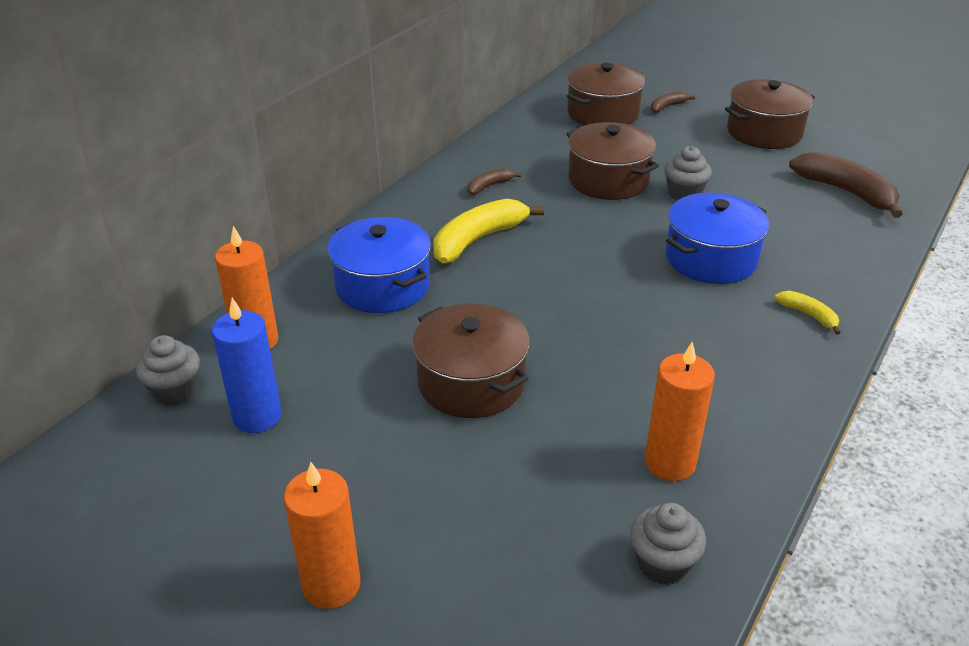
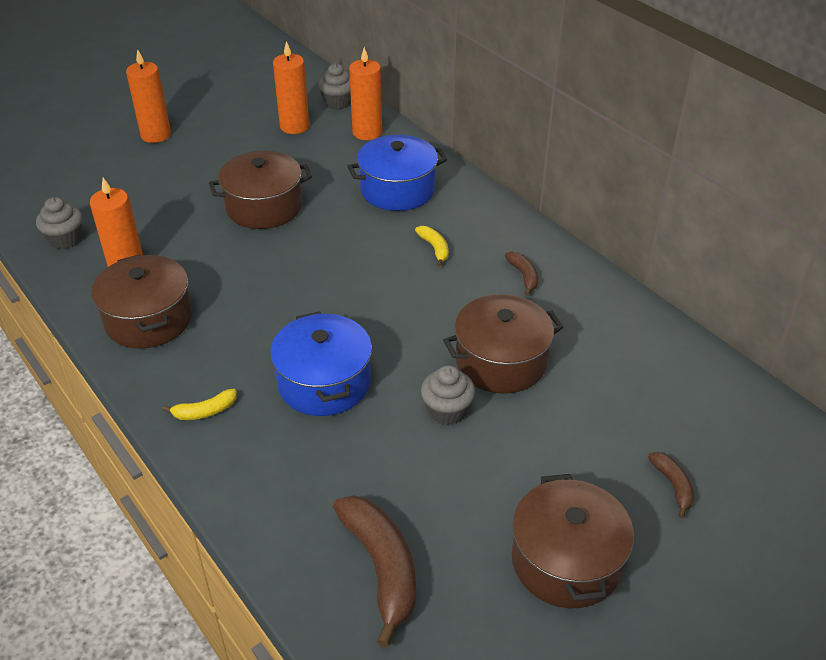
camera: 110 degrees right, 5 degrees up
blue candle [212,298,282,433] -> orange candle [273,41,310,134]
yellow banana [433,199,544,263] -> yellow banana [415,226,449,266], size x0.50
brown pot [567,62,645,126] -> brown pot moved to [91,254,192,349]
brown banana [789,152,902,218] -> brown banana turned 90 degrees counterclockwise [333,496,416,647]

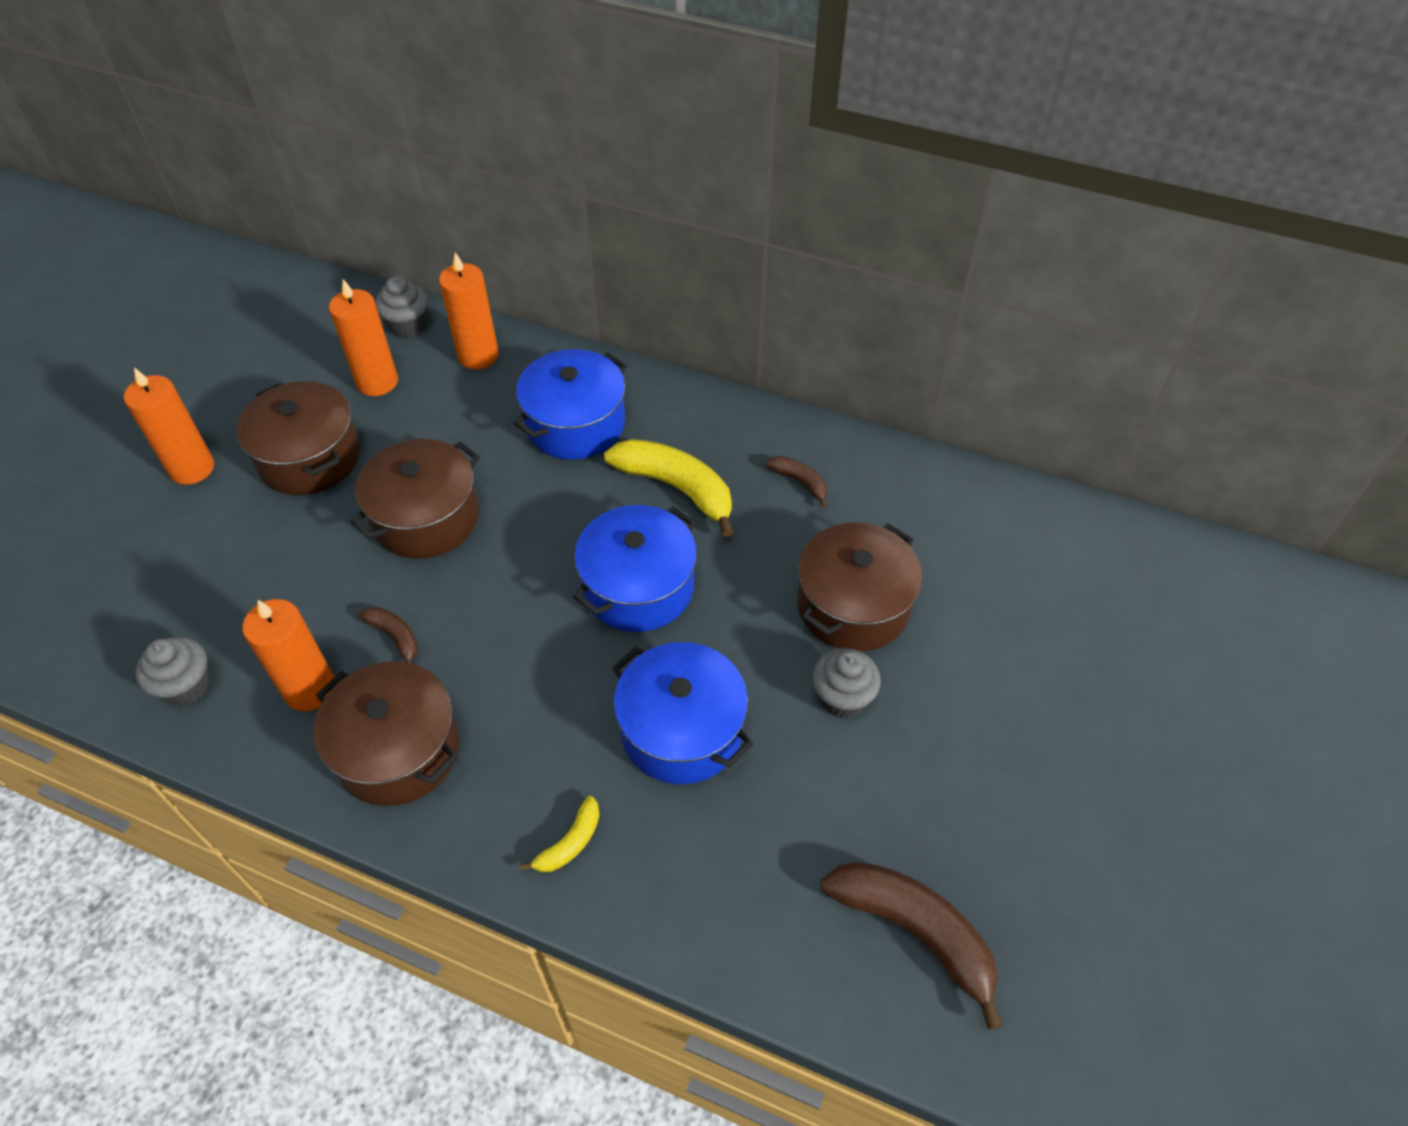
camera: 30 degrees left, 10 degrees up
yellow banana [415,226,449,266] -> yellow banana [604,439,734,537], size x2.00
brown pot [512,474,634,608] -> brown pot moved to [236,381,360,495]
brown banana [648,452,694,518] -> brown banana moved to [358,607,418,664]
none -> blue pot [573,505,697,632]

